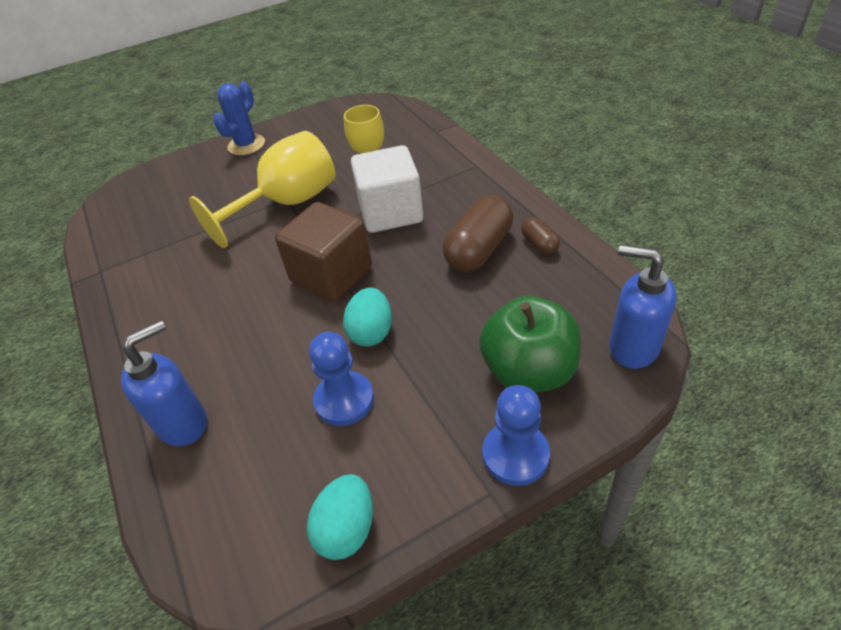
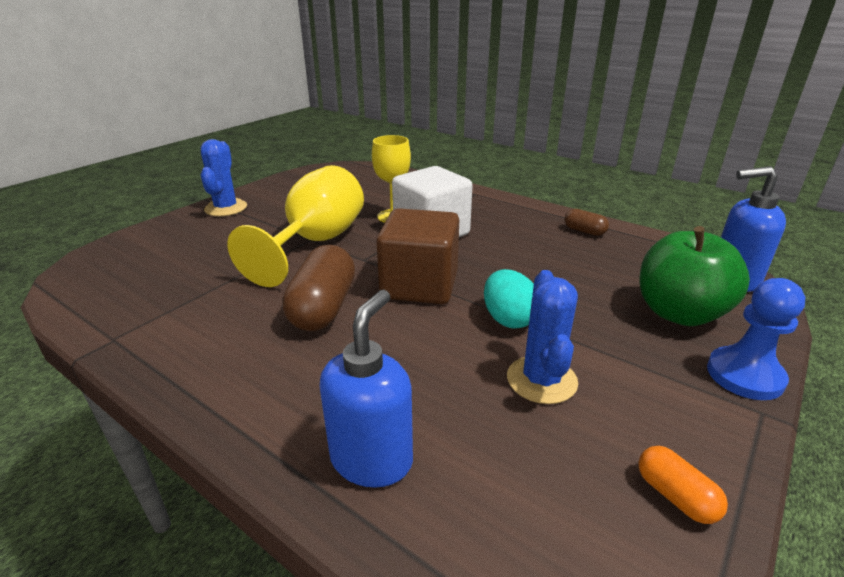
camera: 30 degrees left, 15 degrees down
turquoise egg [307,474,373,560] -> orange capsule [638,446,728,524]
blue pawn [309,332,374,426] -> blue cactus [507,270,578,404]
brown capsule [443,195,513,272] -> brown capsule moved to [282,245,355,331]

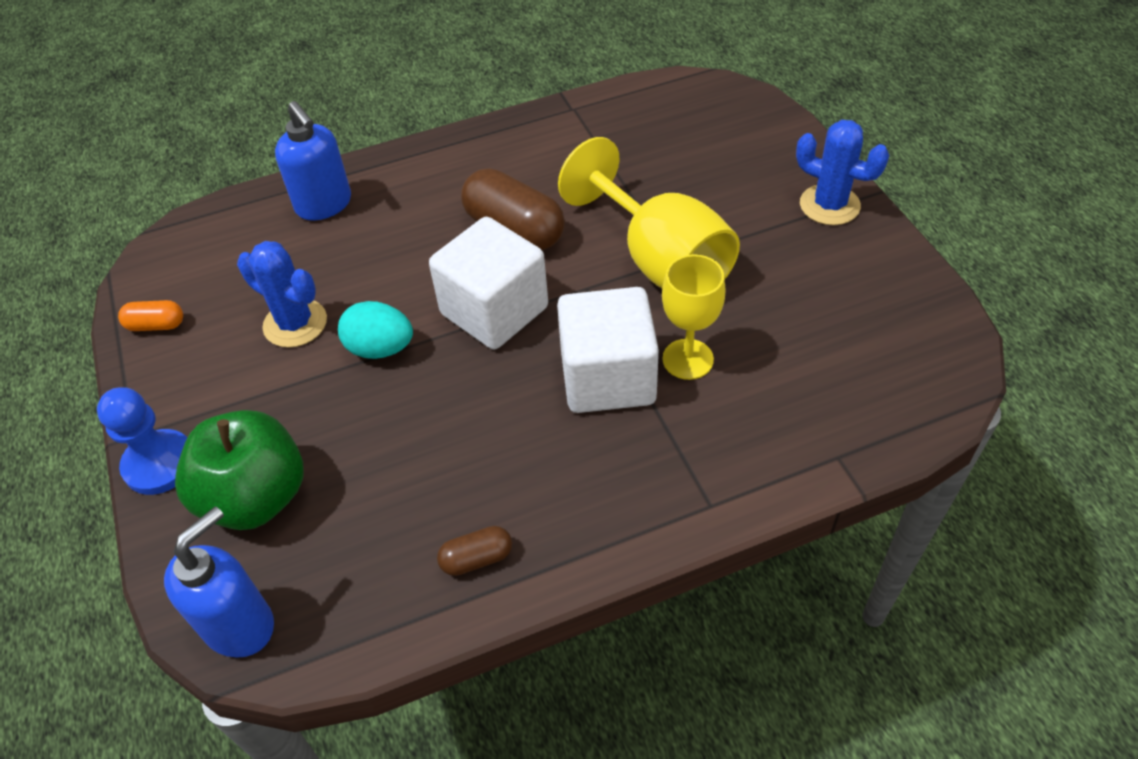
camera: 125 degrees right, 20 degrees up
brown cube [376,208,459,304] -> white cube [429,217,548,349]

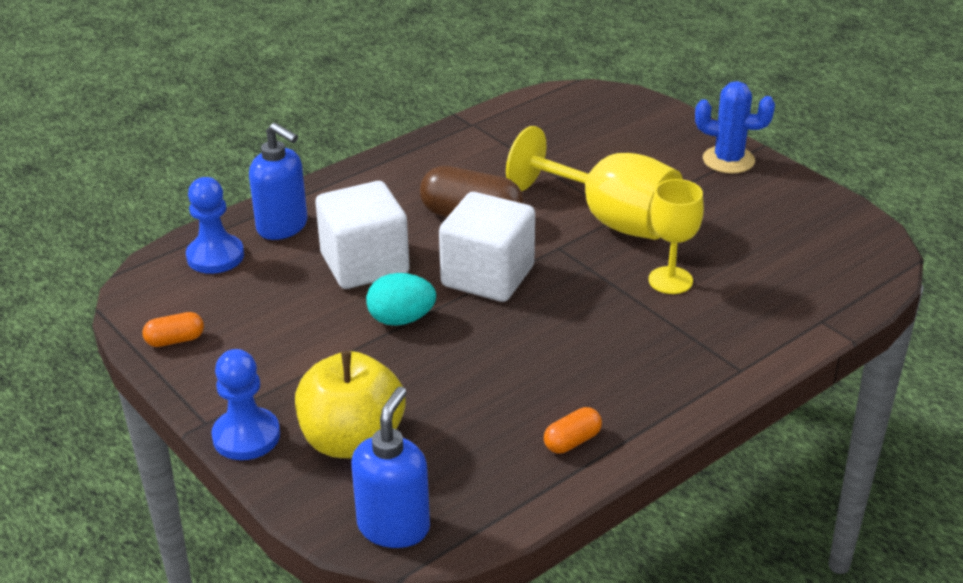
camera: 20 degrees left, 15 degrees down
green apple [175,410,303,530] -> yellow apple [295,351,405,458]
blue cactus [237,241,327,348] -> none
brown capsule [437,526,512,576] -> orange capsule [544,407,602,454]
white cube [557,287,659,413] -> white cube moved to [315,181,410,289]
none -> blue pawn [186,177,244,274]

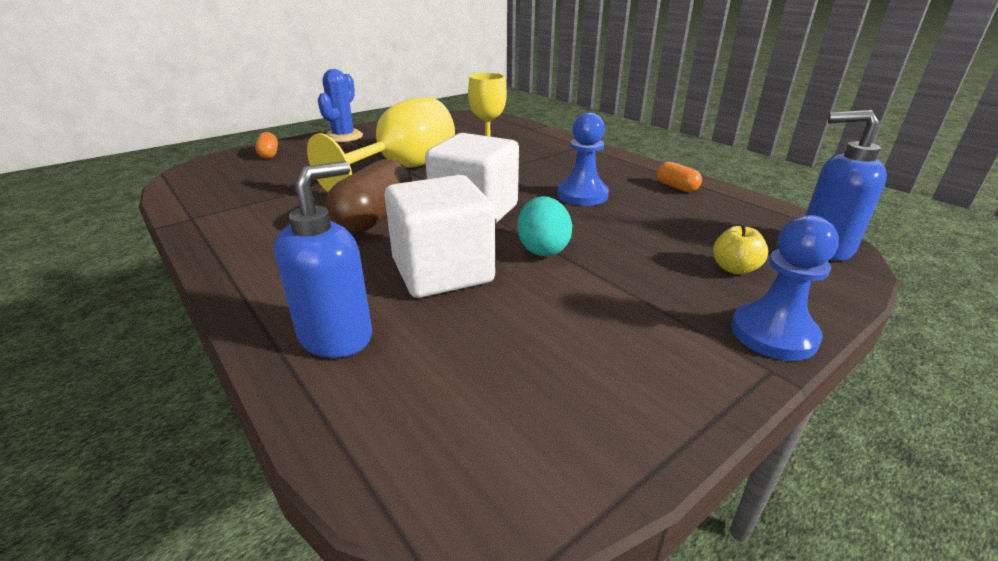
camera: 90 degrees left, 5 degrees down
orange capsule [142,312,204,347] -> orange capsule moved to [255,132,278,159]
blue pawn [186,177,244,274] -> blue pawn moved to [557,113,609,206]
yellow apple [295,351,405,458] -> yellow apple [713,224,768,274], size x0.46

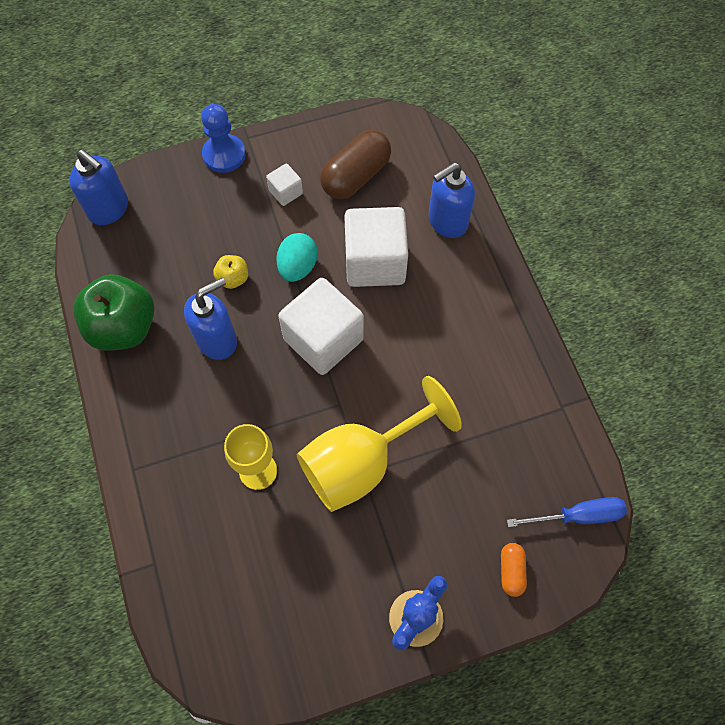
camera: 160 degrees left, 35 degrees up
brown capsule [325,159,412,233] -> brown capsule moved to [320,130,391,199]
blue pawn [557,113,609,206] -> blue soap dispenser [184,278,237,360]
orange capsule [657,162,702,192] -> green apple [73,274,154,351]
yellow apple [713,224,768,274] -> yellow apple moved to [213,255,248,289]
none -> white cube [266,163,303,206]
none -> blue screwdriver [507,497,627,527]

